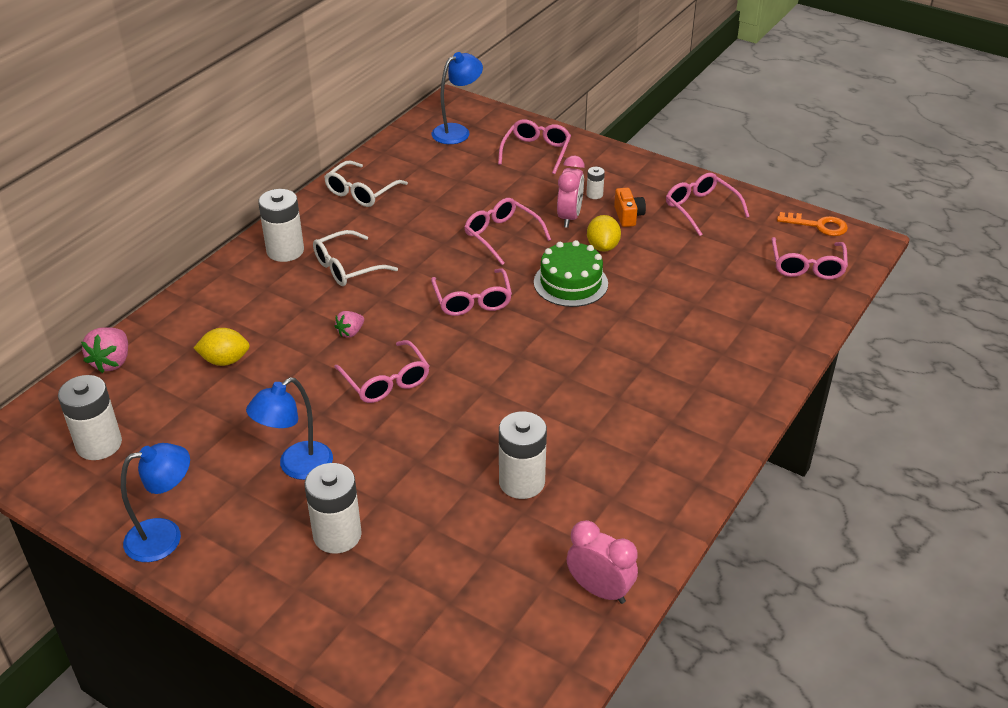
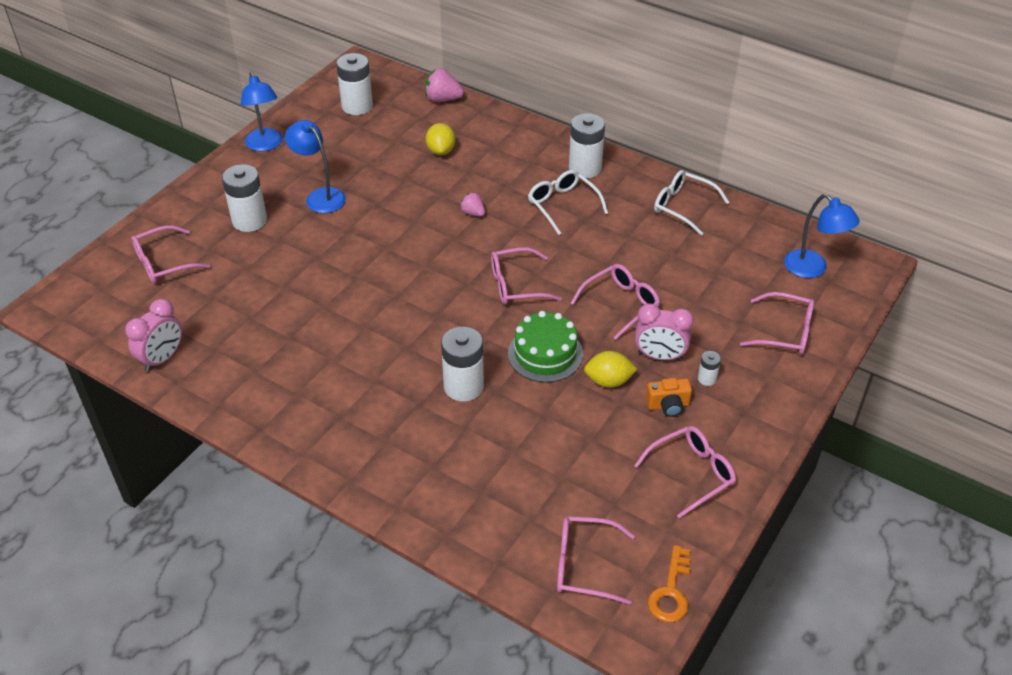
camera: 90 degrees right, 5 degrees up
pink glasses [334,340,429,403] -> pink glasses moved to [131,225,211,283]
white battery [499,411,547,499] -> white battery moved to [441,327,484,401]

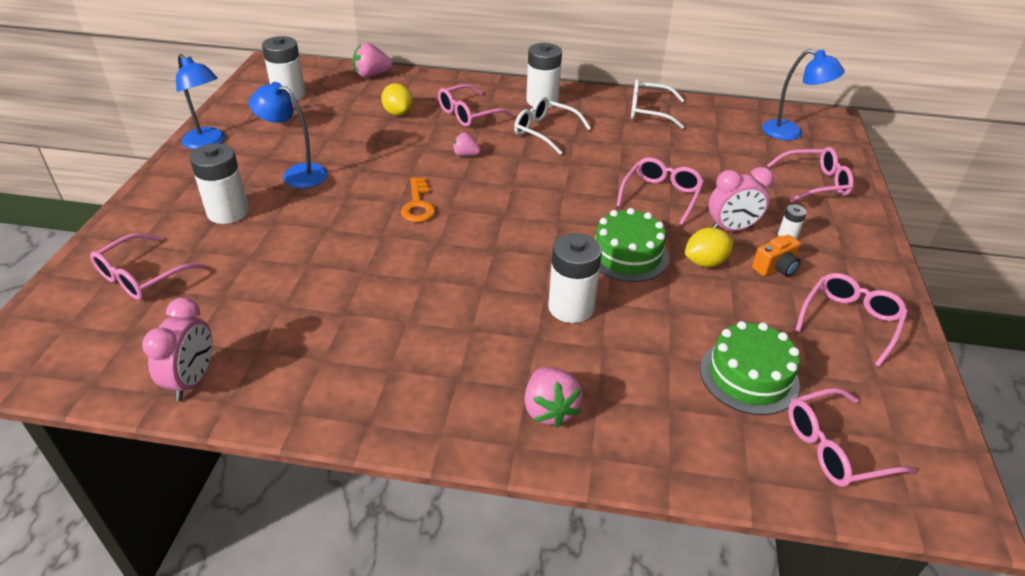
camera: 25 degrees left, 5 degrees down
pink glasses [491,247,562,305] -> pink glasses moved to [438,84,514,127]
orange key [648,545,691,622] -> orange key moved to [401,177,435,222]
none -> pink strawberry [525,367,583,428]
none -> green cake [700,321,800,415]

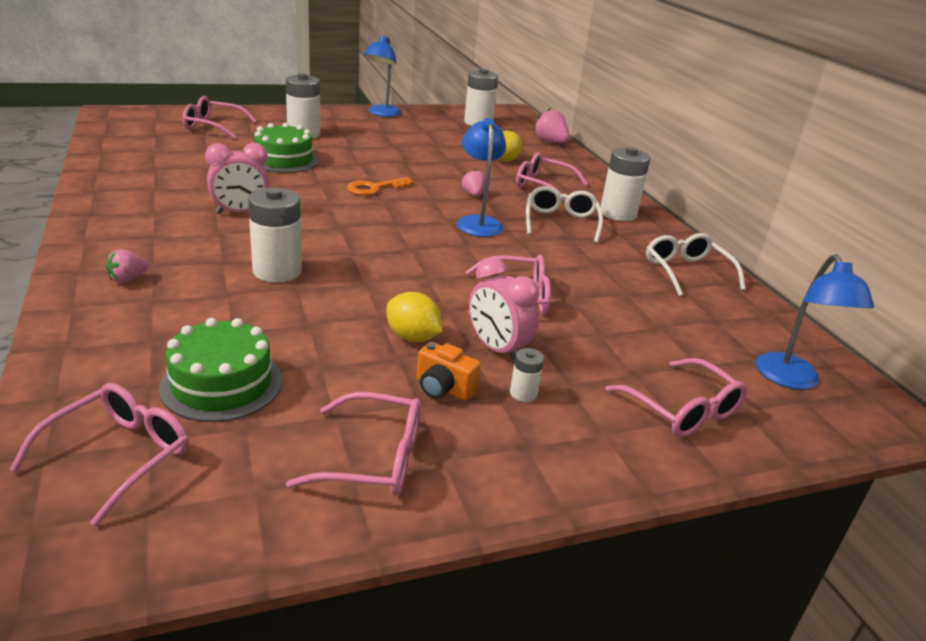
camera: 60 degrees right, 10 degrees down
pink clock [142,298,212,401] -> pink clock moved to [205,143,270,214]
blue lamp [249,82,328,188] -> blue lamp moved to [457,118,506,237]
pink strawberry [525,367,583,428] -> pink strawberry [106,249,149,283], size x0.62
green cake [594,208,669,282] -> green cake moved to [254,123,319,173]
pink glasses [788,388,916,487] -> pink glasses turned 75 degrees clockwise [9,383,189,527]

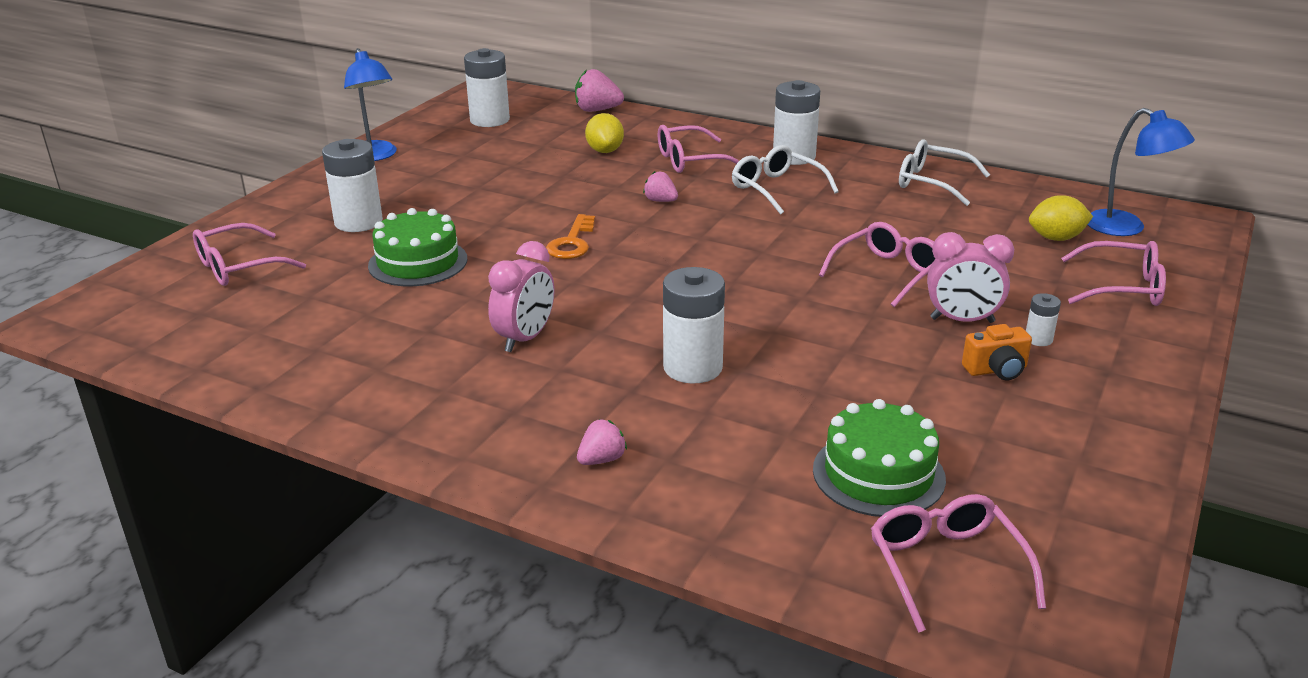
camera: 40 degrees left, 0 degrees up
pink strawberry [106,249,149,283] -> pink strawberry turned 135 degrees counterclockwise [577,419,627,465]
pink glasses [286,392,421,496] -> none
yellow lemon [386,292,442,342] -> yellow lemon moved to [1029,195,1093,241]
blue lamp [457,118,506,237] -> none

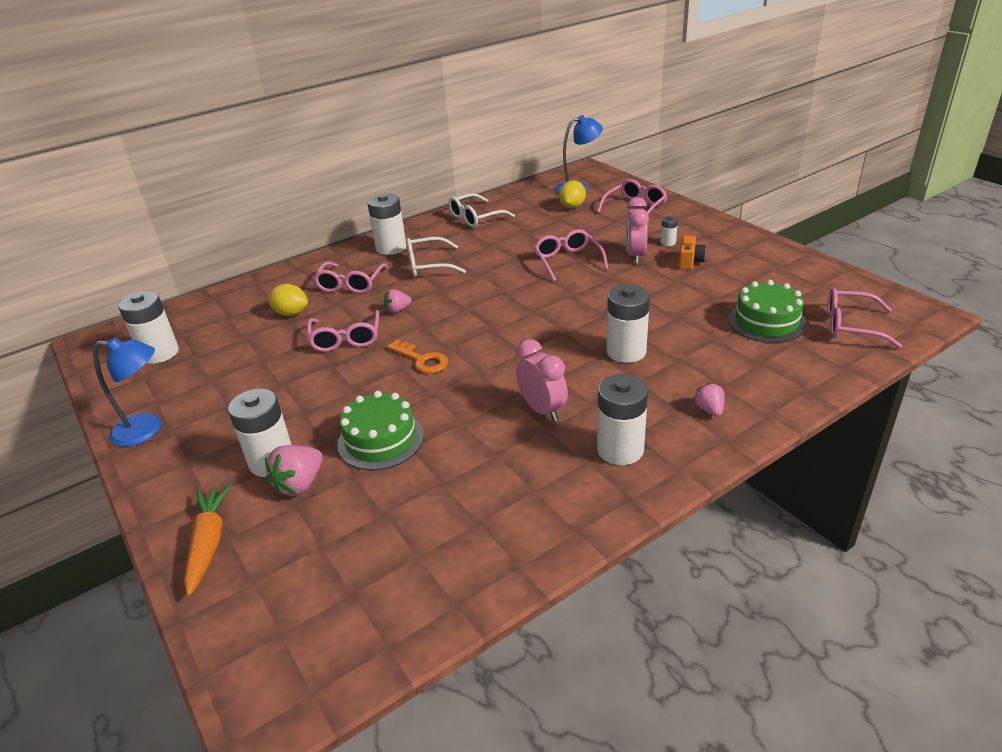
camera: 60 degrees left, 5 degrees up
pink glasses [193,223,306,286] -> pink glasses moved to [307,310,379,352]
pink strawberry [575,69,624,112] -> pink strawberry moved to [265,445,323,496]
pink clock [927,232,1014,323] -> pink clock turned 150 degrees clockwise [626,197,649,264]
none -> orange carrot [184,484,232,596]
none -> white battery [597,374,648,465]

